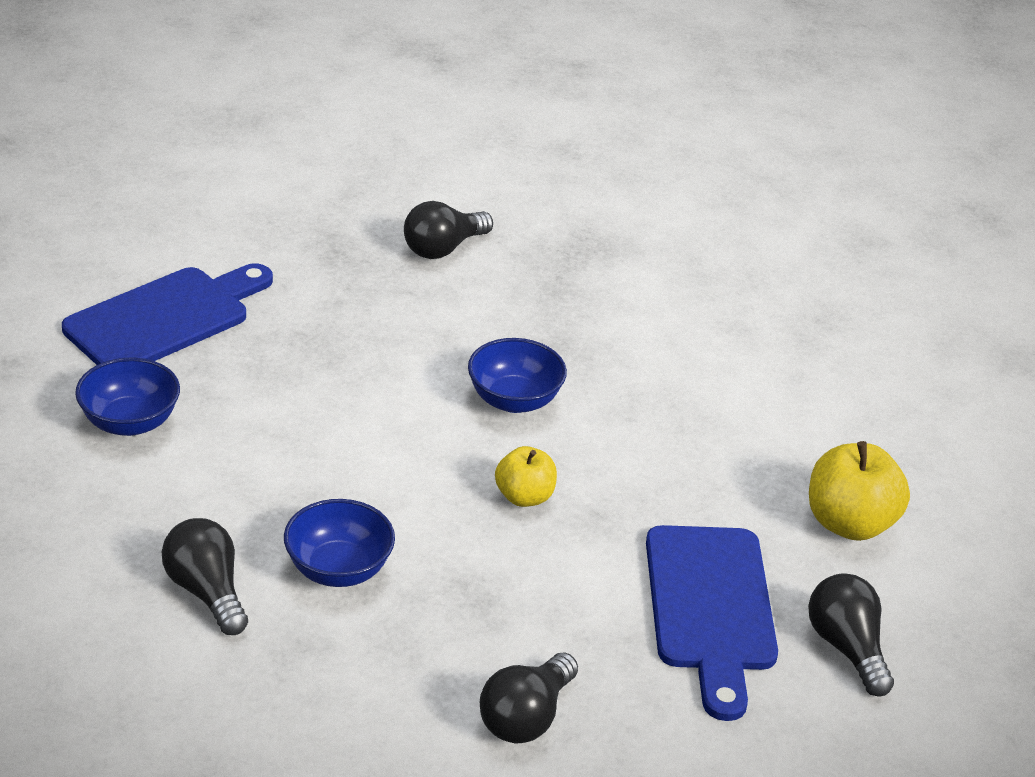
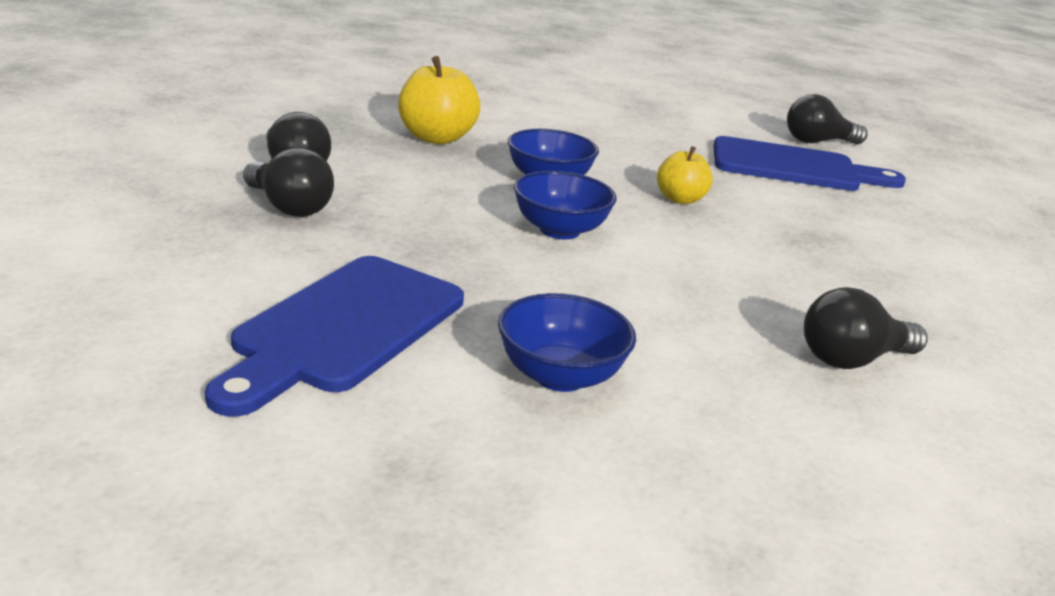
camera: 80 degrees left, 10 degrees down
blue cutting board [62,263,273,365] -> blue cutting board turned 120 degrees counterclockwise [205,256,464,417]
blue bowl [284,499,395,587] -> blue bowl moved to [514,171,617,239]
black light bulb [480,652,578,743] -> black light bulb moved to [243,147,334,217]
yellow apple [809,441,910,541] -> yellow apple moved to [398,56,480,144]

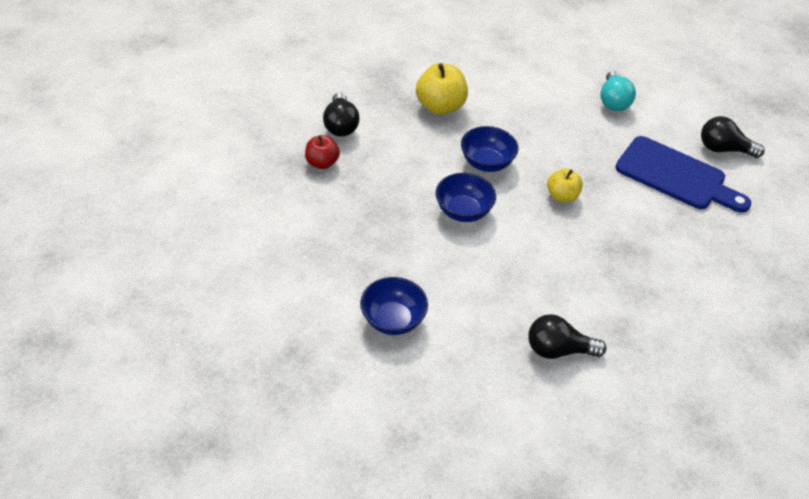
camera: 25 degrees right, 20 degrees up
blue cutting board [205,256,464,417] -> none
black light bulb [243,147,334,217] -> red apple [305,135,340,169]
none -> turquoise light bulb [600,70,636,111]

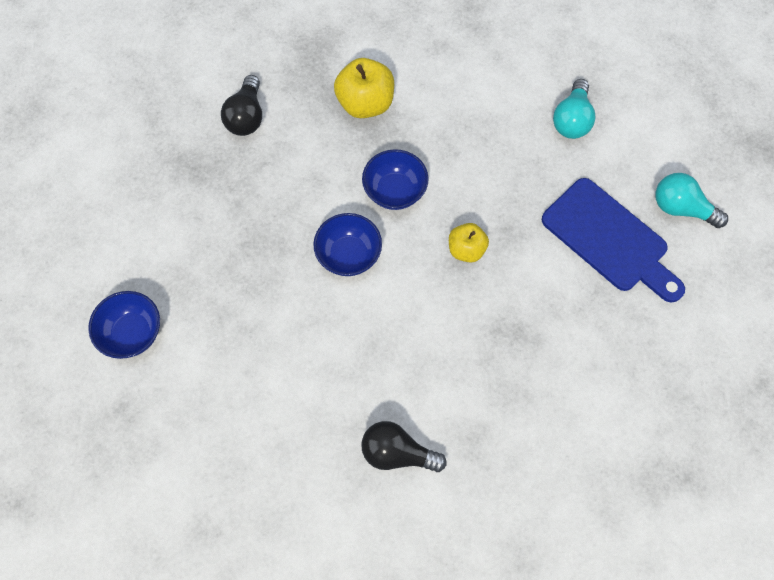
camera: 15 degrees right, 20 degrees up
red apple [305,135,340,169] -> none
blue bowl [360,277,428,335] -> blue bowl moved to [88,291,160,359]
black light bulb [701,116,765,158] -> turquoise light bulb [655,173,728,228]

